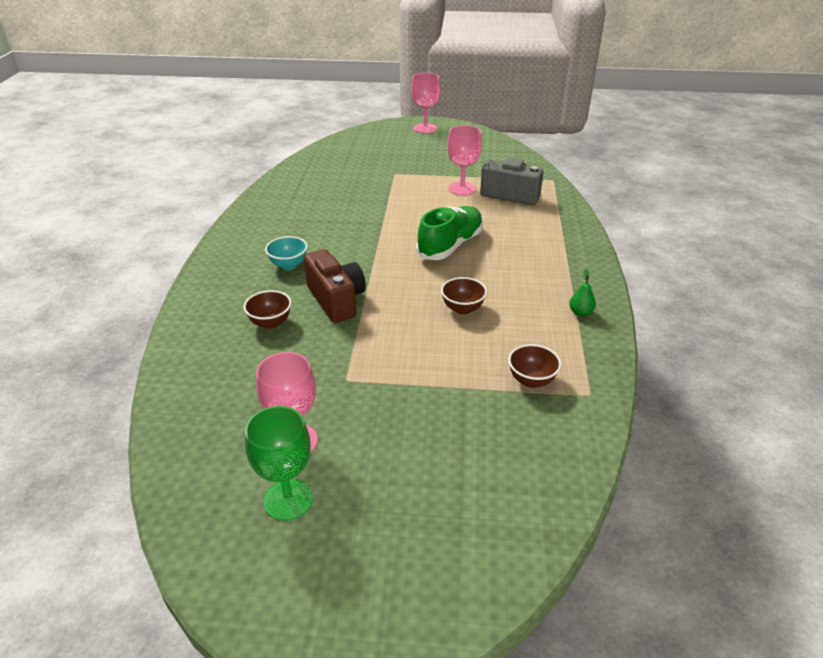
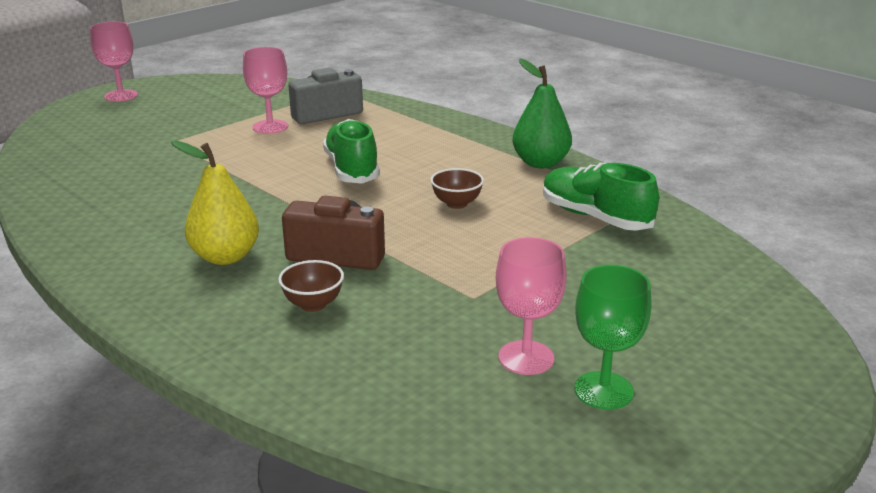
camera: 50 degrees left, 10 degrees down
turquoise bowl [265,236,308,270] -> yellow pear [171,140,259,265]
brown bowl [508,344,561,388] -> green shoe [543,163,659,231]
green pear [569,269,596,317] -> green pear [512,59,572,168], size x2.16

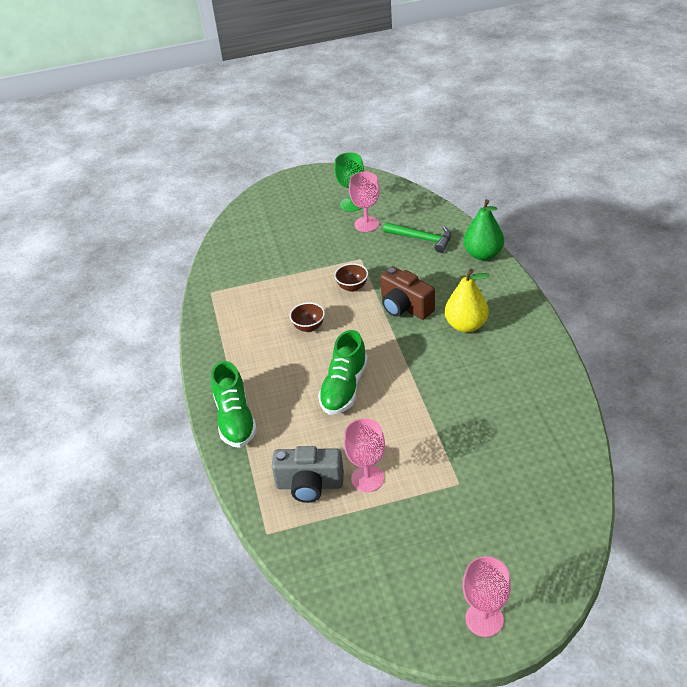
camera: 145 degrees left, 15 degrees up
brown bowl [278,260,344,312] -> brown bowl moved to [334,263,368,292]
green pear [512,59,572,168] -> green pear moved to [464,199,504,260]
green shoe [543,163,659,231] -> green shoe moved to [211,361,257,448]
none -> green hammer [383,222,451,253]

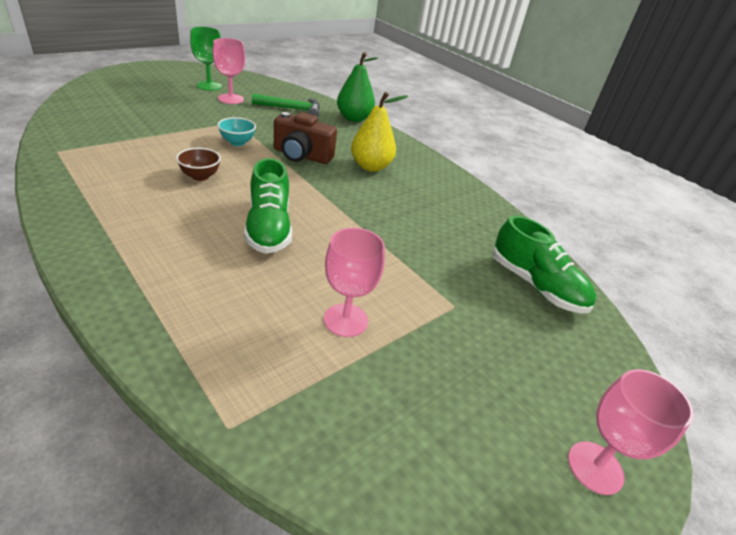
camera: 35 degrees left, 5 degrees down
green shoe [211,361,257,448] -> green shoe moved to [492,215,596,314]
grey camera [272,446,344,503] -> none
brown bowl [334,263,368,292] -> turquoise bowl [218,117,256,146]

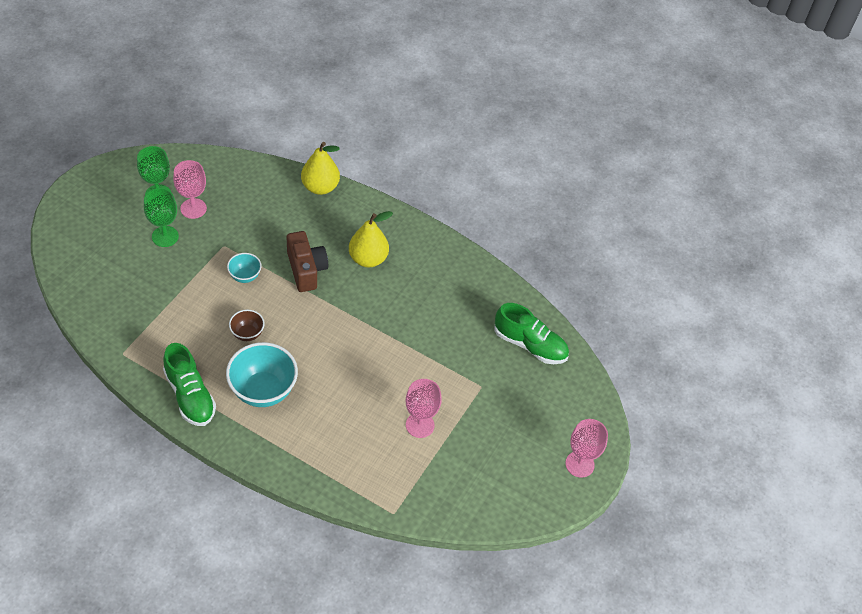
camera: 20 degrees left, 15 degrees up
green shoe [244,158,292,254] -> green shoe moved to [163,343,216,426]
green hammer [252,93,320,116] -> none
brown camera [274,112,337,164] -> brown camera turned 105 degrees counterclockwise [287,231,328,292]
green pear [337,52,378,122] -> yellow pear [301,142,340,195]
none -> green goblet [144,188,179,247]
none -> turquoise bowl [226,342,298,407]

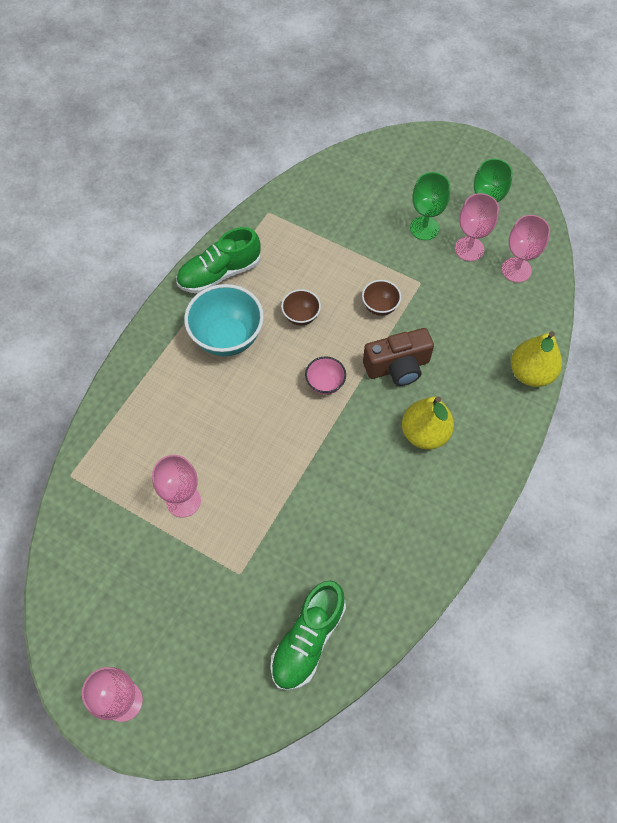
camera: 95 degrees right, 10 degrees up
turquoise bowl [227,253,261,283] -> brown bowl [362,280,401,316]
none -> pink bowl [305,356,346,395]
none -> pink goblet [502,215,550,283]

